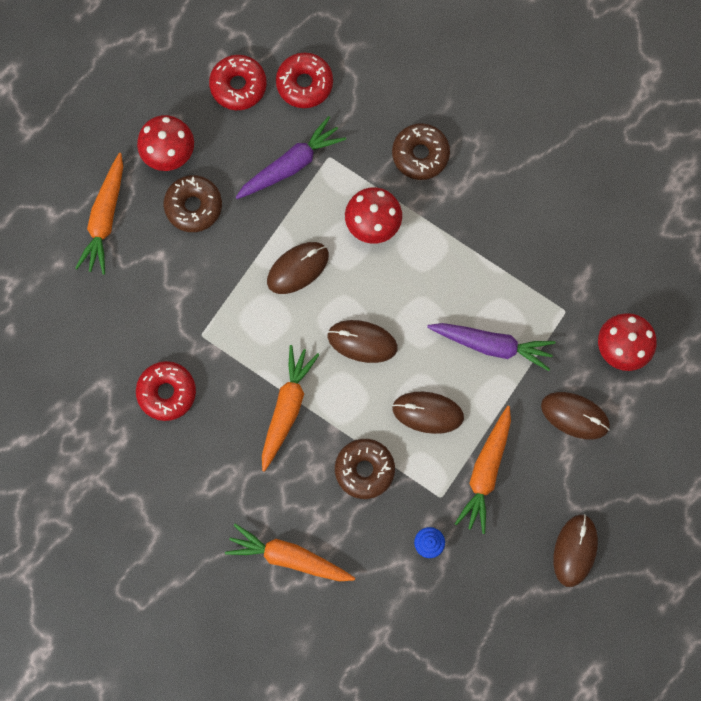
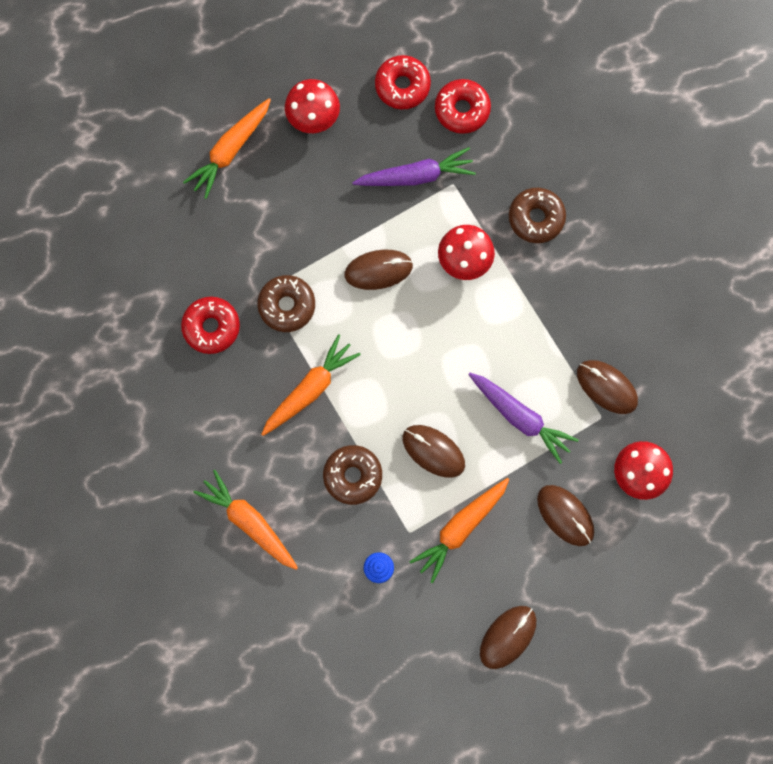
camera: 25 degrees right, 0 degrees up
brown donut [163,175,222,232] -> brown donut moved to [257,275,315,332]
brown mouse [327,320,398,363] -> brown mouse moved to [577,360,638,414]

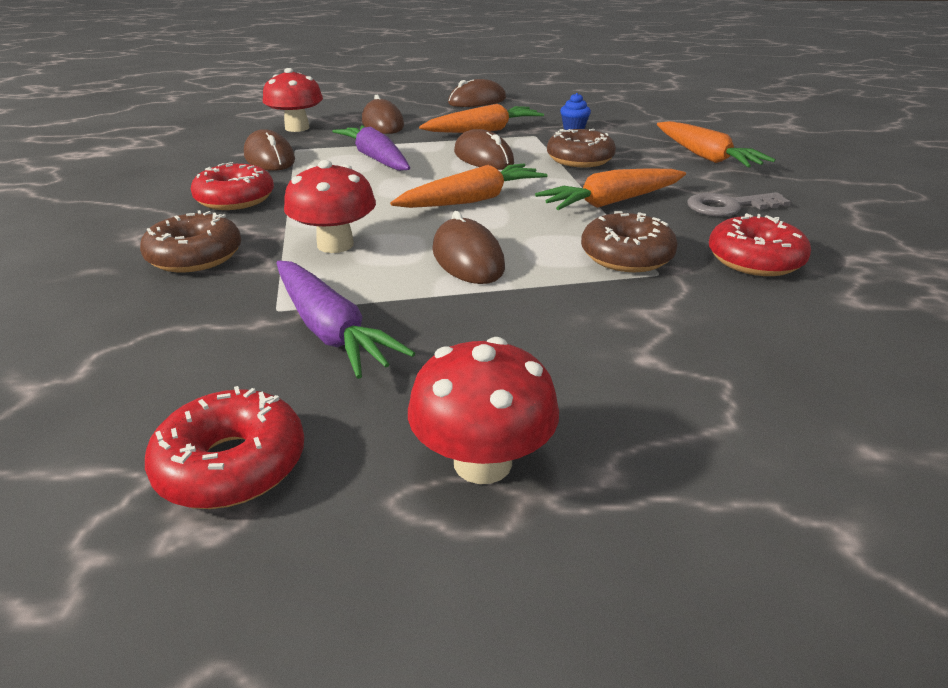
camera: 160 degrees left, 45 degrees down
orange carrot [183,98,271,199] -> orange carrot moved to [390,164,547,208]
brown mouse [344,250,413,290] -> brown mouse turned 60 degrees clockwise [432,211,505,284]
purple carrot [352,147,476,186] -> purple carrot turned 135 degrees counterclockwise [276,261,415,379]
red donut [435,79,491,134] -> red donut moved to [191,162,274,210]
none -> grey key [687,192,791,217]

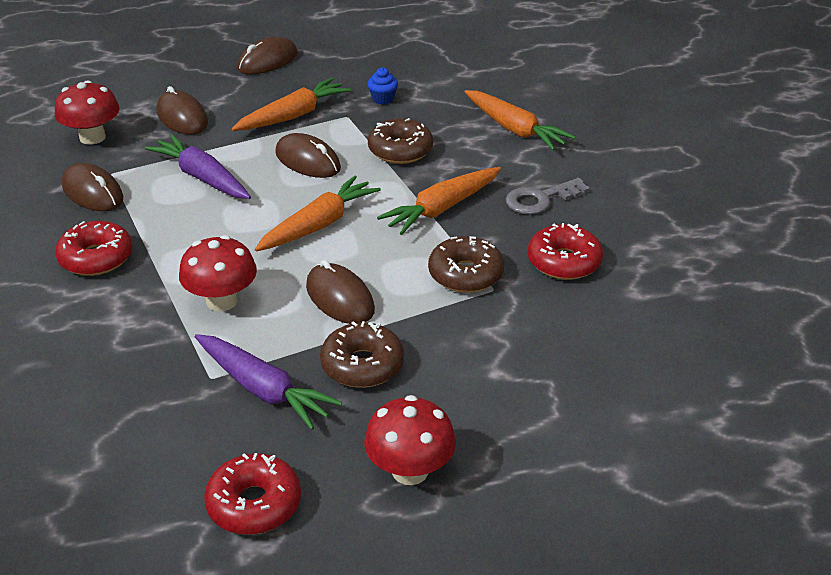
camera: 15 degrees left, 5 degrees up
brown donut [140,210,241,273] -> brown donut moved to [320,321,404,388]

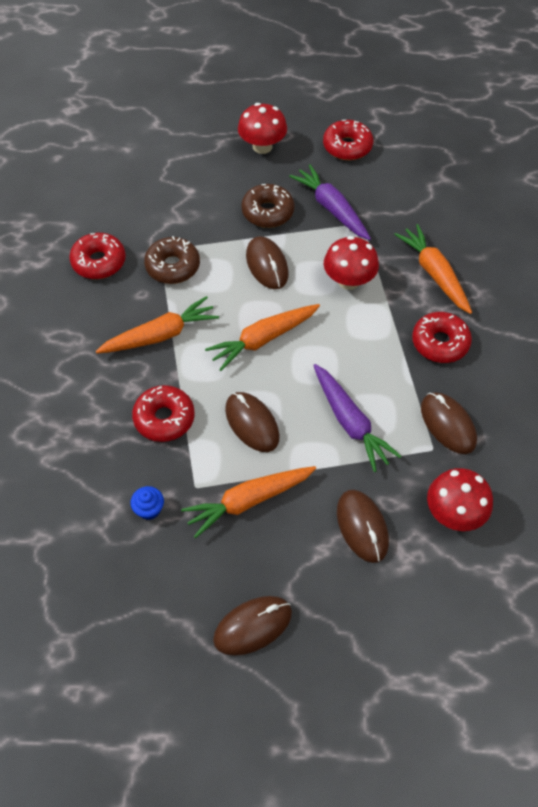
camera: 165 degrees left, 20 degrees up
brown donut [368,118,433,164] -> red donut [132,385,195,442]
orange carrot [465,90,576,150] -> orange carrot moved to [394,224,472,314]
grey key [506,178,590,215] -> none

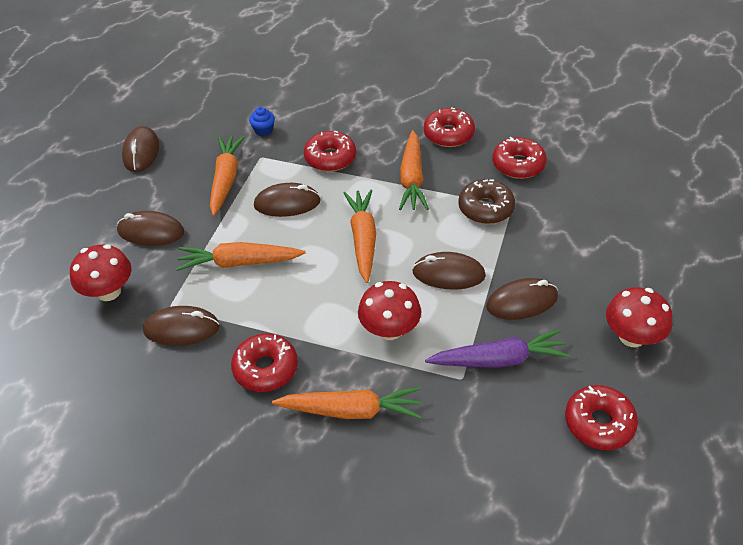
camera: 120 degrees right, 10 degrees down
brown donut [241,184,295,228] -> brown mouse [486,278,558,320]
purple carrot [313,364,402,472] -> orange carrot [176,242,306,271]
none -> red donut [424,107,475,147]

